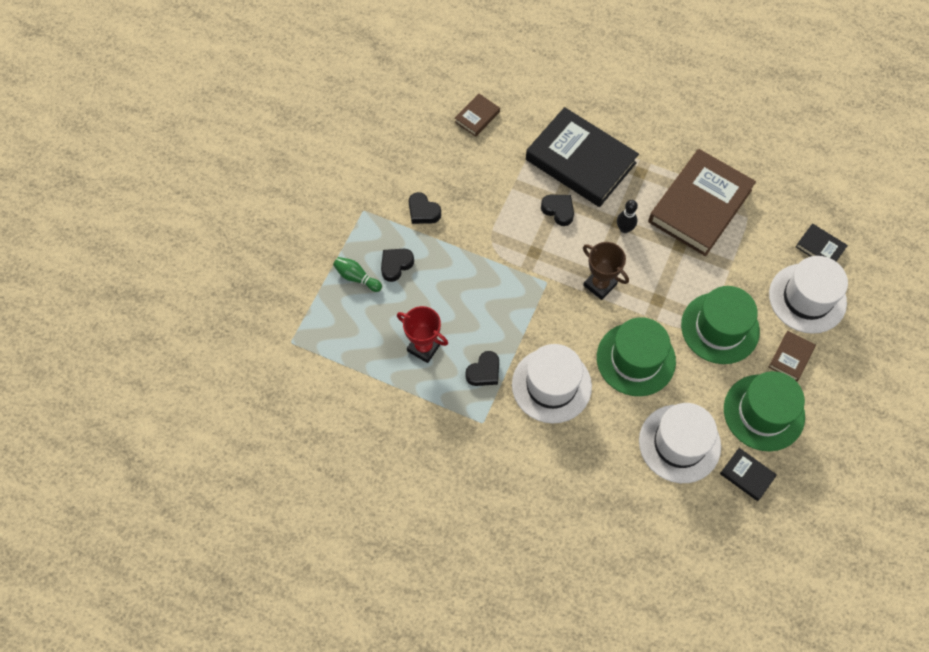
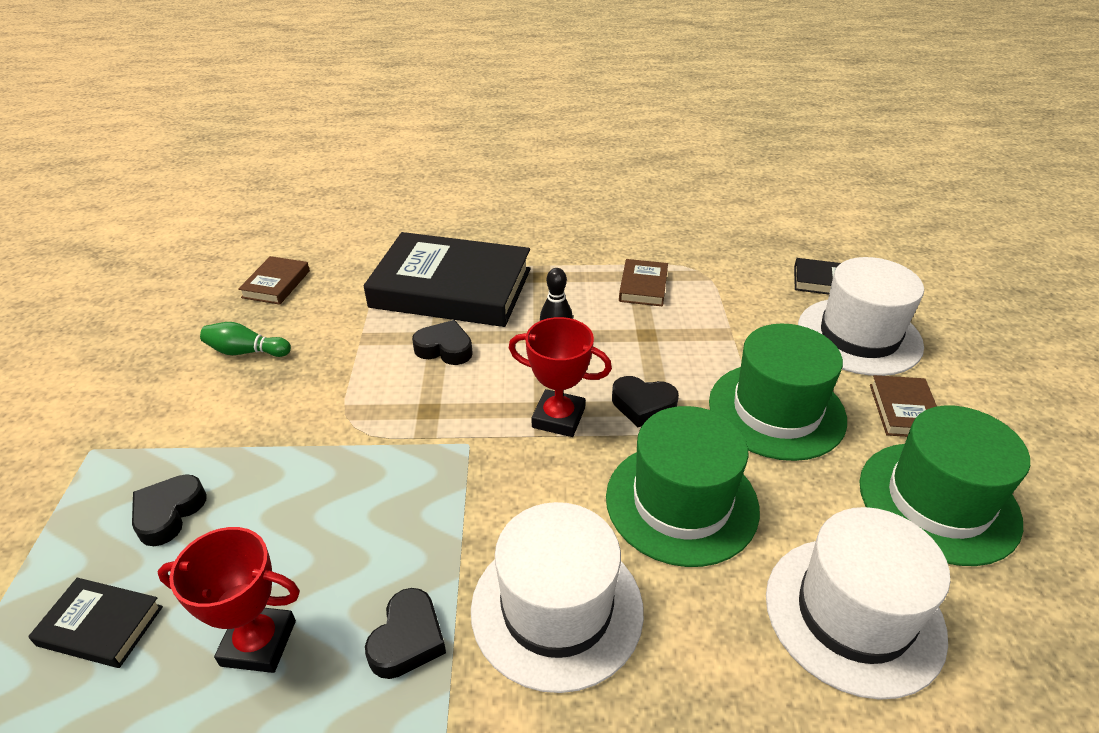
camera: 25 degrees left, 25 degrees down
green bowling pin [333,257,382,292] -> green bowling pin moved to [200,322,291,357]
black heart [409,192,441,224] -> black heart moved to [612,376,679,427]
brown trophy [583,242,629,300] -> red trophy [509,317,612,437]
brown book [648,149,756,256] -> brown book [619,259,668,307], size x0.43
black book [720,448,777,501] -> black book moved to [28,578,163,668]

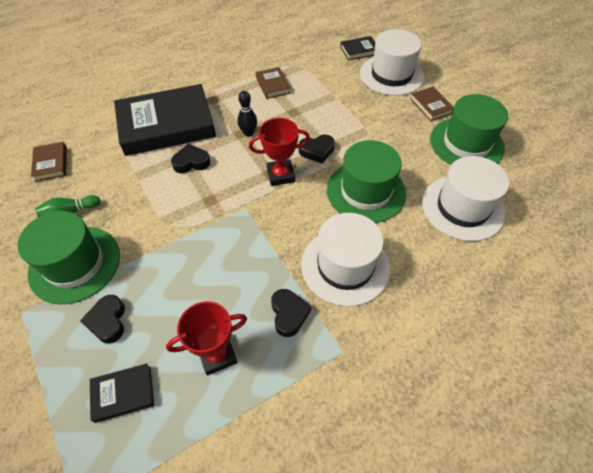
camera: 30 degrees left, 15 degrees up
green hat [709,323,847,461] -> green hat moved to [17,211,120,304]

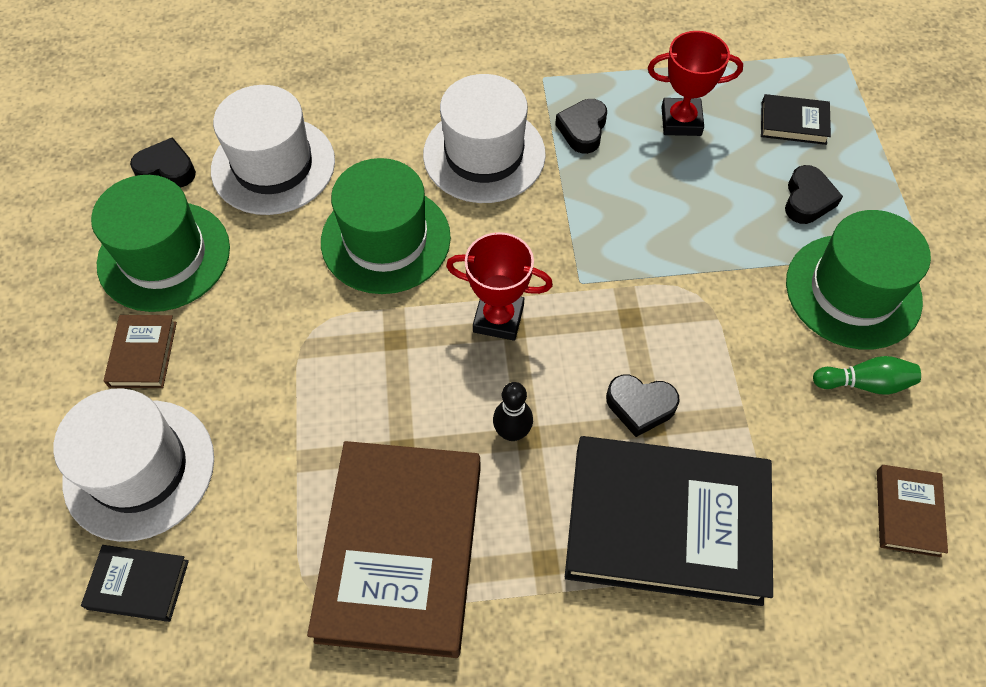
camera: 155 degrees left, 5 degrees up
brown book [256,67,291,99] -> brown book [307,441,481,658], size x2.31
black heart [299,135,335,164] -> black heart moved to [130,137,196,188]

